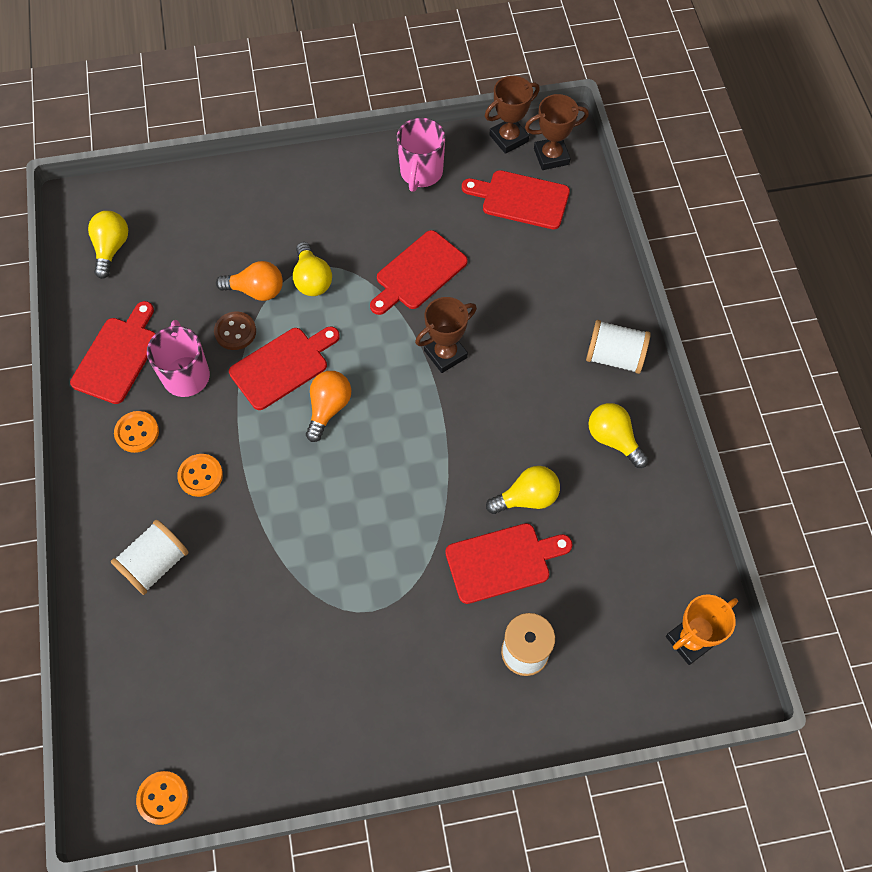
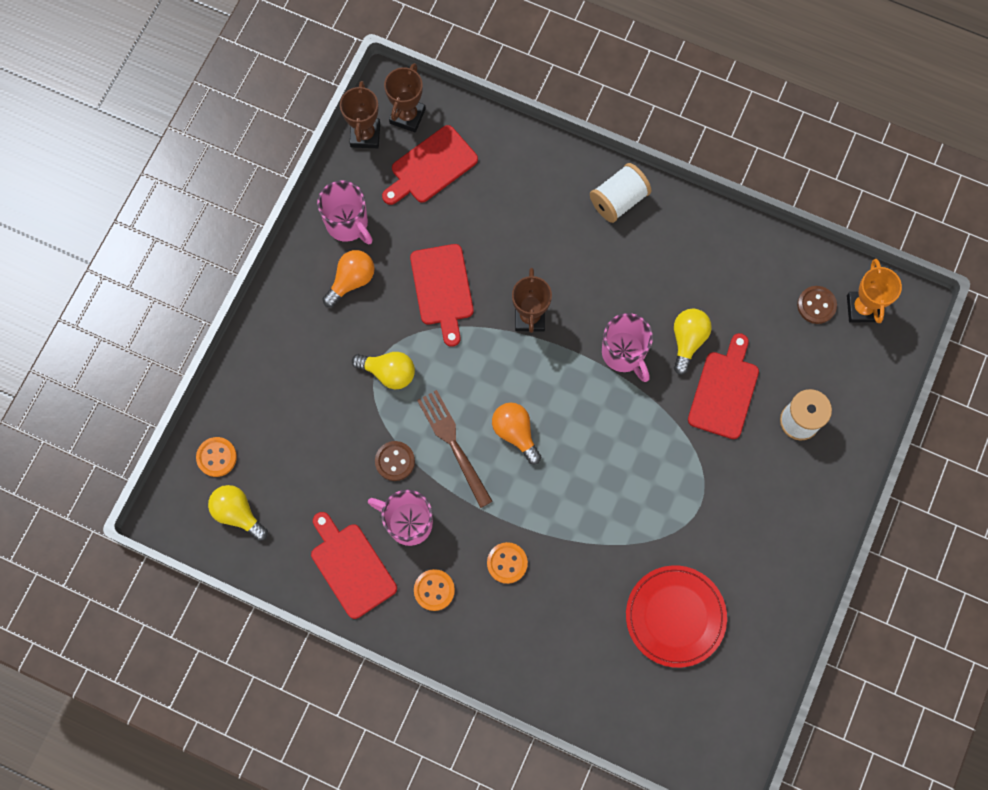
camera: 55 degrees left, 10 degrees up
white spool [111,520,189,595] -> none
orange button [136,771,188,825] -> orange button moved to [196,437,237,477]
orange light bulb [216,261,283,301] -> orange light bulb moved to [323,250,374,307]
red cutting board [229,327,340,410] -> brown fork [417,390,493,508]
yellow light bulb [588,403,648,468] -> none
none -> pink mug [602,313,653,382]
none -> red plate [626,565,727,668]
none -> brown button [797,286,837,324]

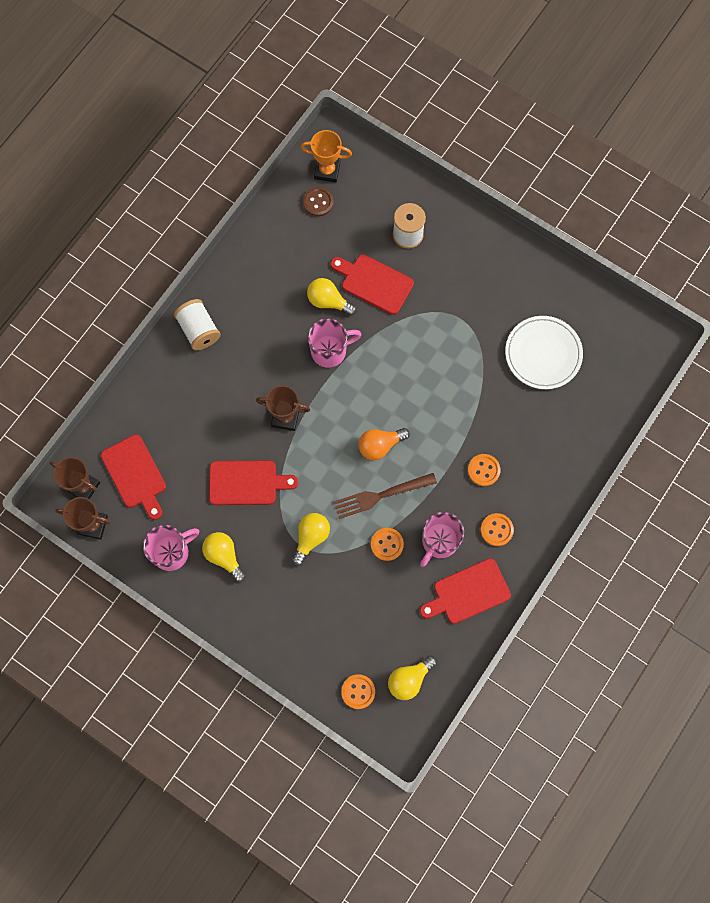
camera: 80 degrees left, 0 degrees up
orange light bulb [323,250,374,307] -> yellow light bulb [202,532,246,582]
brown button [375,441,415,481] -> orange button [371,528,404,561]
red plate [626,565,727,668] -> white plate [505,316,583,389]

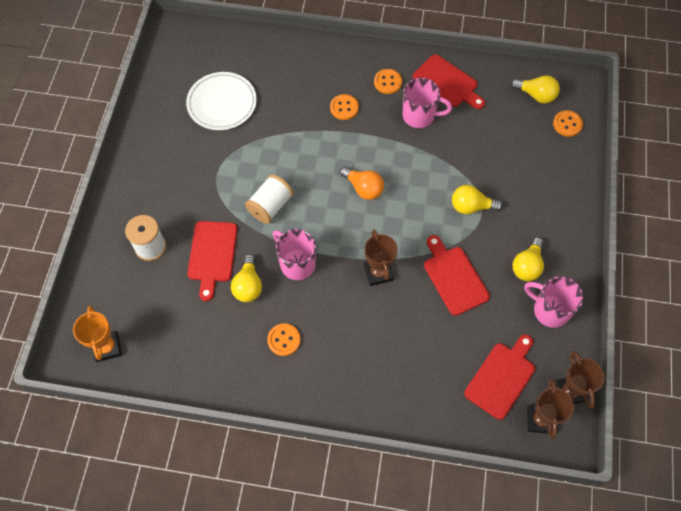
camera: 115 degrees left, 10 degrees down
white spool [174,299,221,350] -> white spool moved to [245,174,293,224]
brown button [303,187,334,217] -> none
brown fork [333,473,437,519] -> none
orange button [371,528,404,561] -> orange button moved to [267,323,301,356]

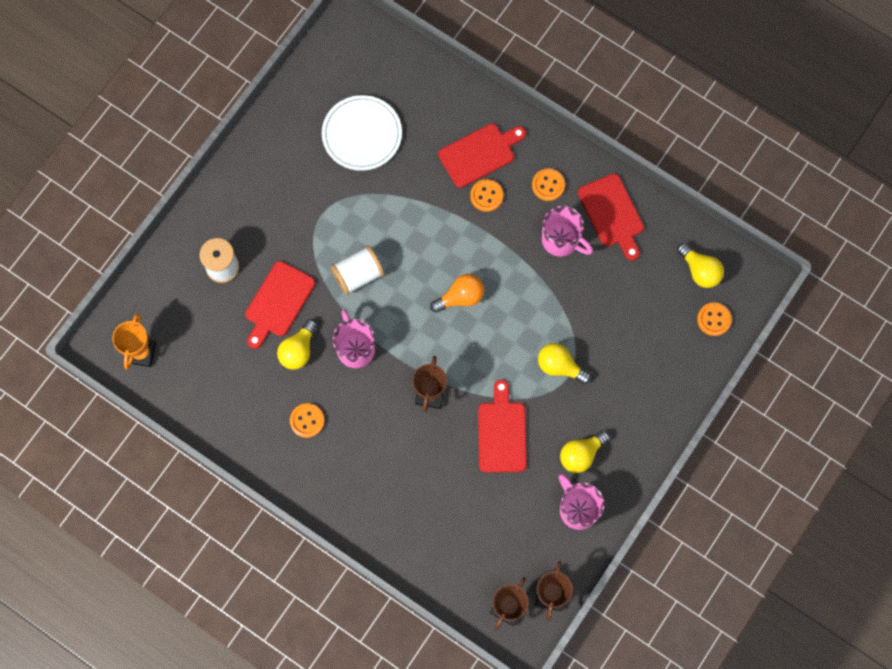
camera: 25 degrees right, 10 degrees up
orange light bulb [340,166,384,200] -> orange light bulb turned 90 degrees counterclockwise [430,274,484,313]
red cutting board [464,334,535,420] -> red cutting board moved to [438,124,526,188]

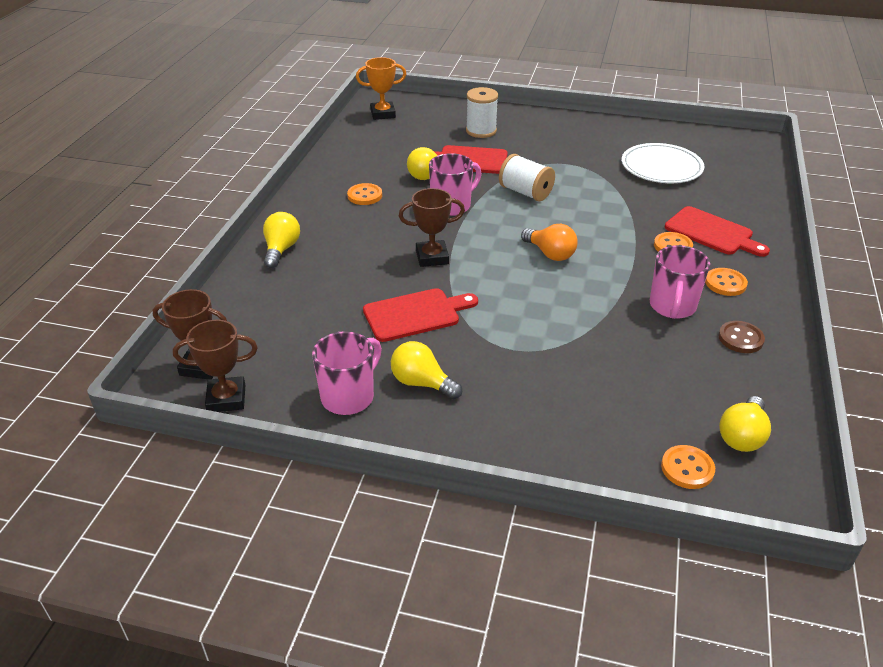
camera: 70 degrees right, 35 degrees down
yellow light bulb [538,343,591,384] -> yellow light bulb moved to [263,212,300,268]
red cutting board [578,174,644,261] -> brown button [718,321,765,353]

